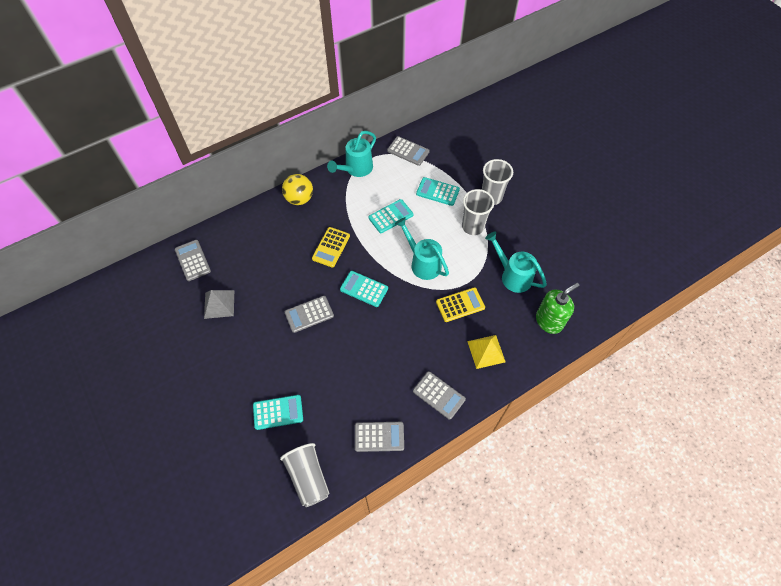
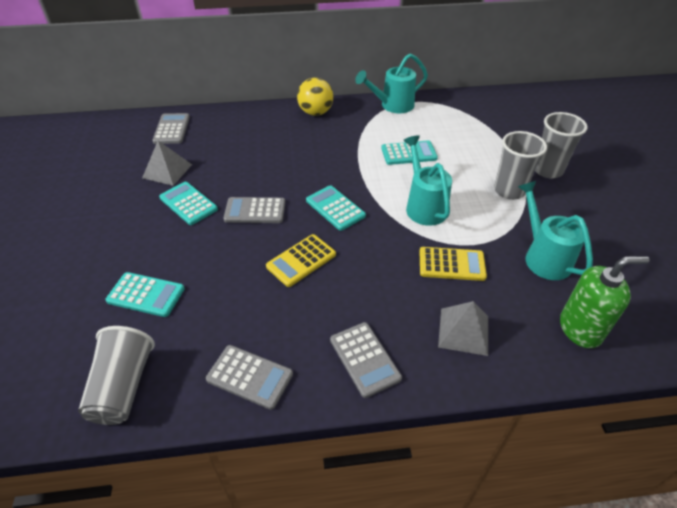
camera: 25 degrees right, 15 degrees down
yellow calculator [312,227,350,268] -> yellow calculator moved to [266,234,336,287]
grey calculator [387,136,430,166] -> none
turquoise calculator [416,177,460,206] -> turquoise calculator moved to [159,182,218,225]
yellow pyramid [467,335,506,369] -> grey pyramid [438,301,488,356]

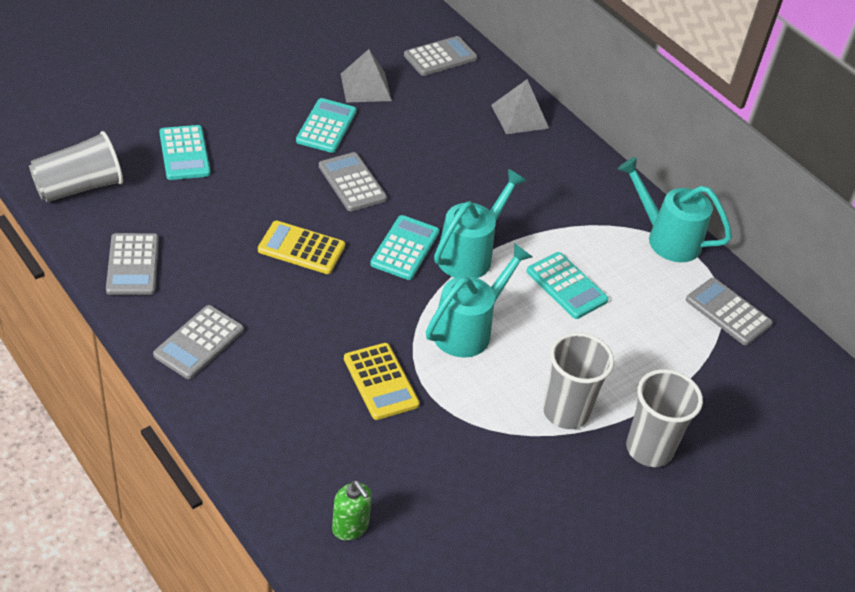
camera: 55 degrees right, 0 degrees up
yellow ball [297,78,333,116] -> none
grey pyramid [438,301,488,356] -> grey pyramid moved to [491,79,549,134]
turquoise watering can [518,181,593,280] -> turquoise watering can moved to [434,169,527,278]
green soap dispenser [560,256,650,348] -> green soap dispenser [332,481,372,541], size x0.61
none -> grey calculator [686,278,773,345]

